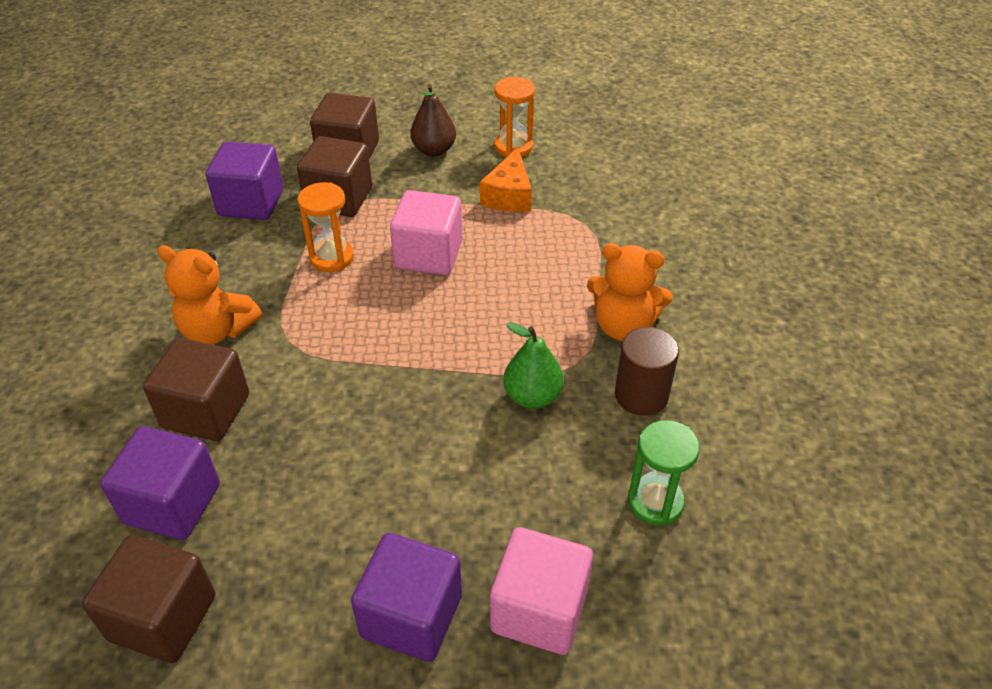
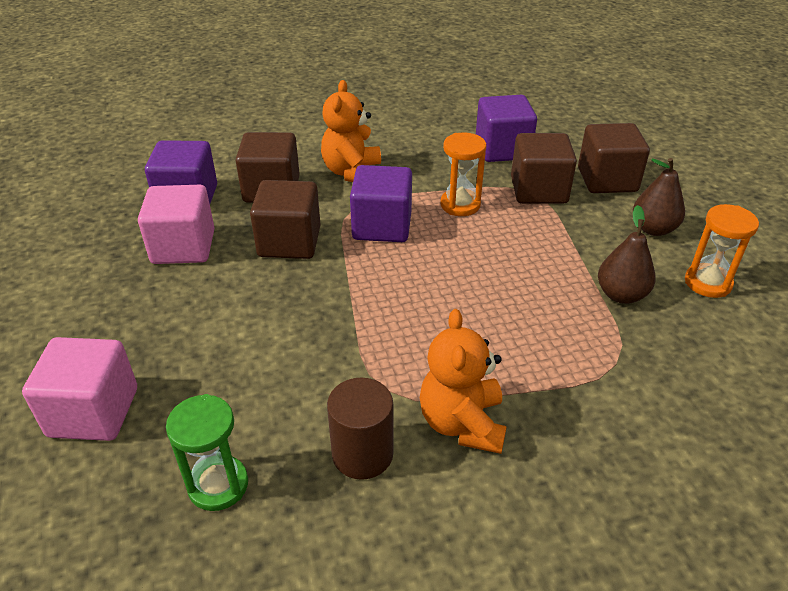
camera: 75 degrees right, 5 degrees down
brown cube [82,535,215,663] -> brown cube moved to [250,180,321,259]
purple cube [351,533,462,662] -> purple cube moved to [350,165,412,242]
pink cube [390,190,463,275] -> pink cube moved to [138,185,215,264]
orange cheese [479,147,532,212] -> brown pear [598,205,656,304]
green pear [503,322,564,409] -> none

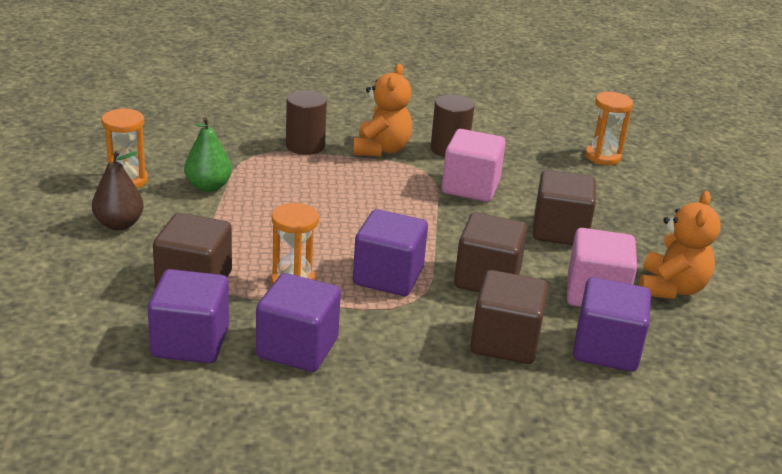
camera: 170 degrees left, 10 degrees down
pink cube [22,337,137,441] -> pink cube moved to [442,129,506,202]
green hourglass [166,394,248,511] -> none
orange teddy bear [321,80,381,182] -> orange teddy bear moved to [639,191,721,299]
brown cube [578,123,650,193] -> brown cube moved to [532,170,596,245]
brown pear [598,205,656,304] -> green pear [184,117,232,192]
none -> purple cube [256,273,341,372]
none -> brown cylinder [286,90,327,155]
none -> orange hourglass [585,91,633,165]

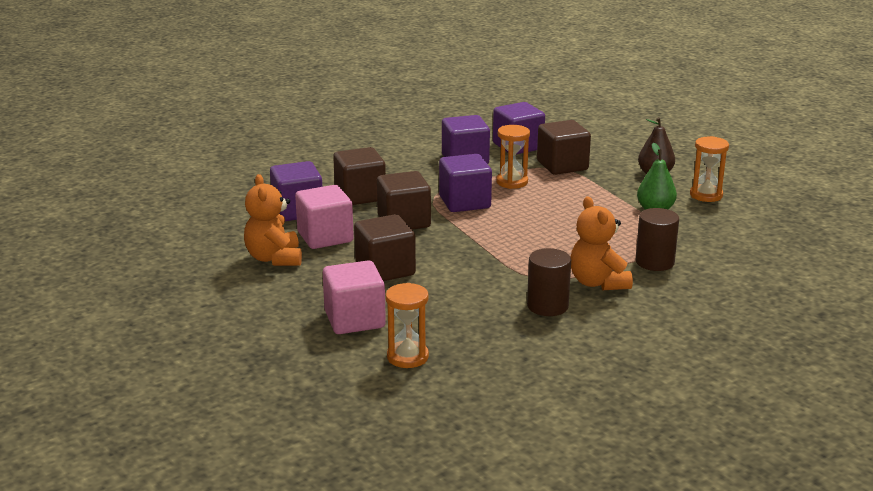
camera: 150 degrees right, 5 degrees down
pink cube [442,129,506,202] -> pink cube moved to [323,260,386,334]

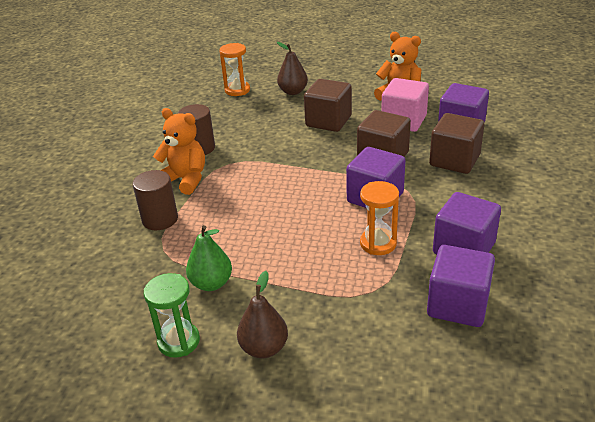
camera: 140 degrees right, 10 degrees up
pink cube [323,260,386,334] -> brown pear [277,42,308,95]
brown cube [537,120,591,175] -> none
orange hourglass [690,136,729,202] -> green hourglass [144,273,200,358]

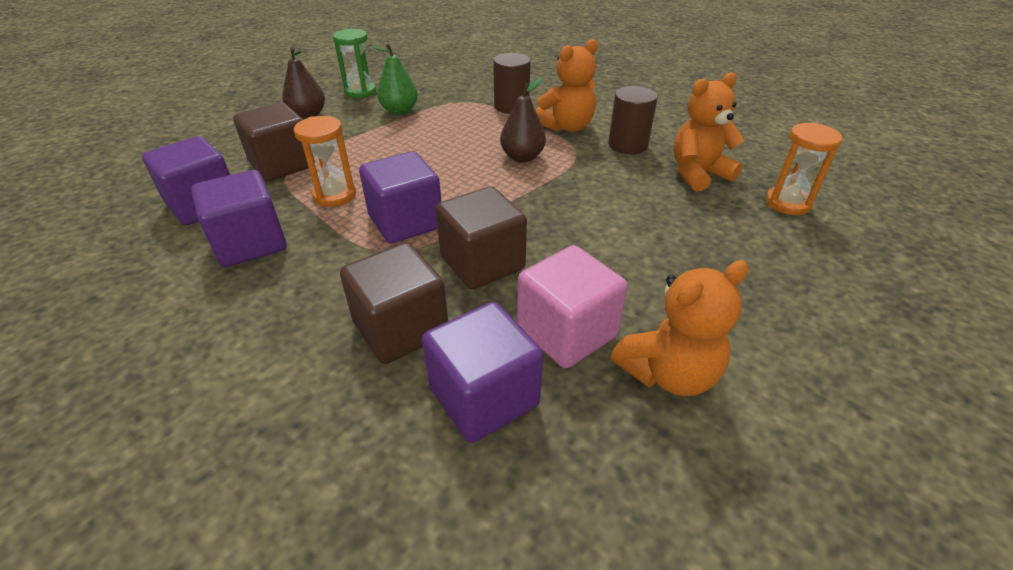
camera: 115 degrees right, 5 degrees up
brown pear [277,42,308,95] -> brown pear moved to [500,77,546,162]
brown cube [304,79,352,132] -> brown cube moved to [233,102,315,181]
none -> orange teddy bear [673,72,744,191]

